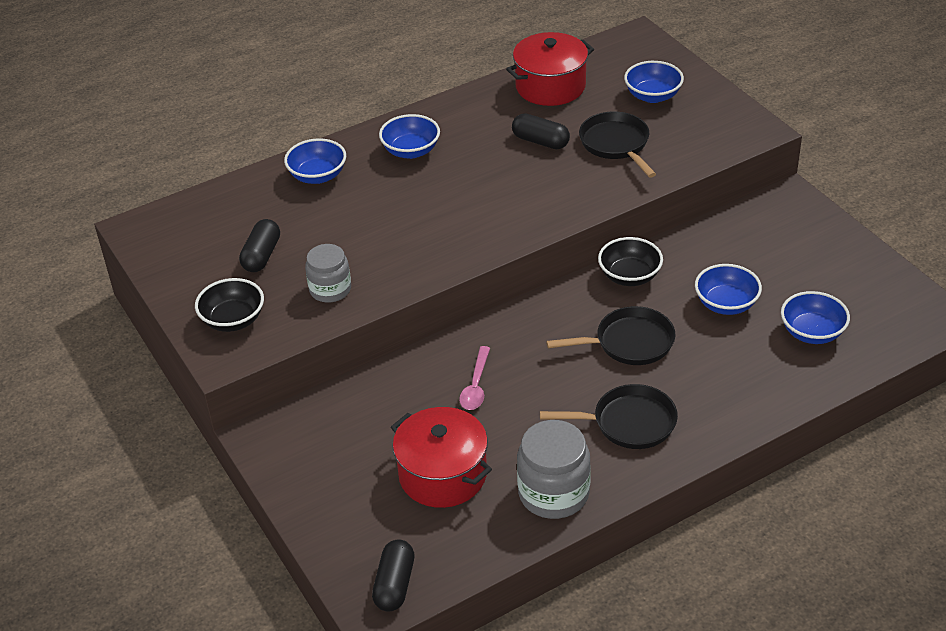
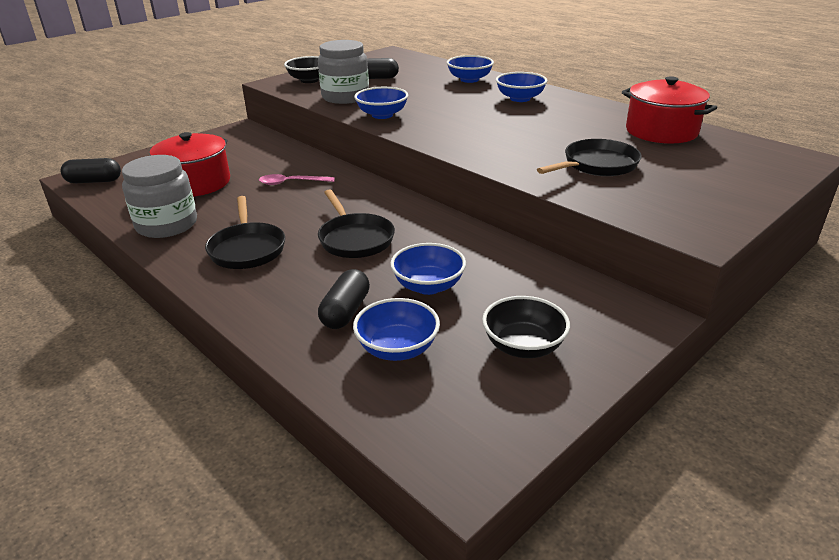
camera: 75 degrees right, 10 degrees down
grey jar [305,244,351,303] -> grey jar [318,40,369,104], size x1.52
black capsule [512,113,570,149] -> black capsule moved to [318,269,370,329]
black bowl [598,237,663,286] -> black bowl moved to [482,296,570,358]
blue bowl [624,61,684,103] -> blue bowl moved to [354,87,408,119]

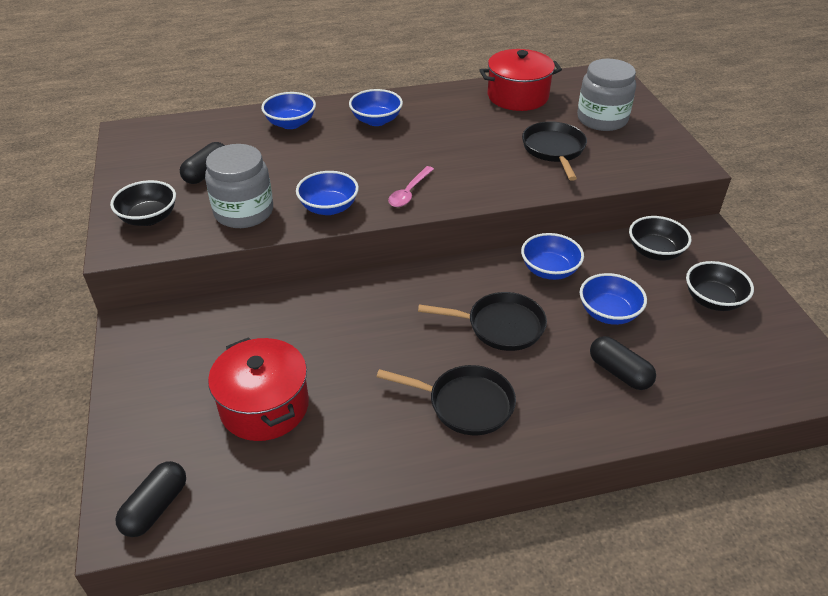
camera: 60 degrees left, 10 degrees up
grey jar [122,155,197,238] -> grey jar moved to [577,59,636,131]
pink spoon [259,174,335,185] -> pink spoon moved to [388,166,434,207]
blue bowl [353,298,440,361] -> blue bowl moved to [521,233,584,280]
none -> black bowl [629,216,691,261]

